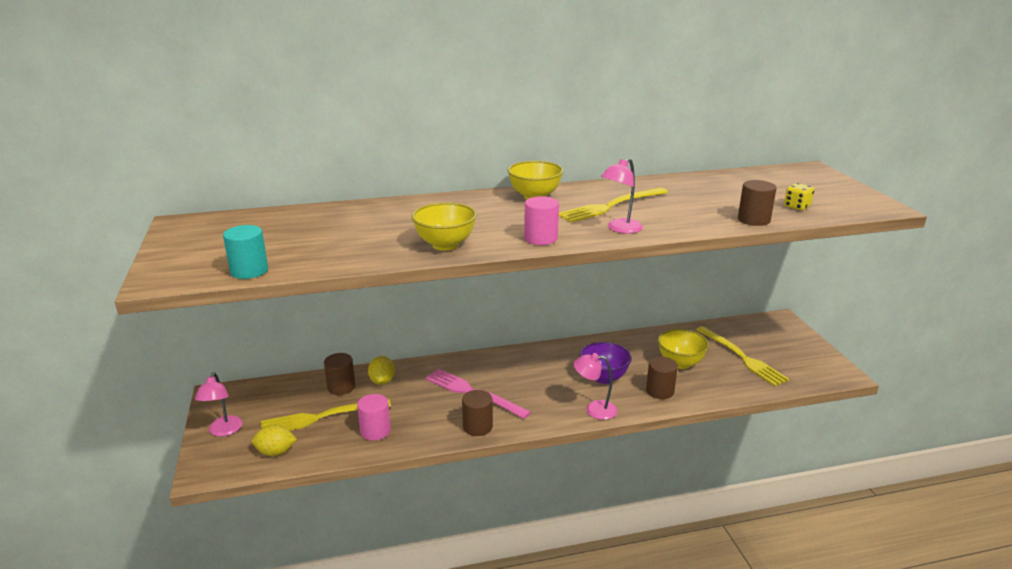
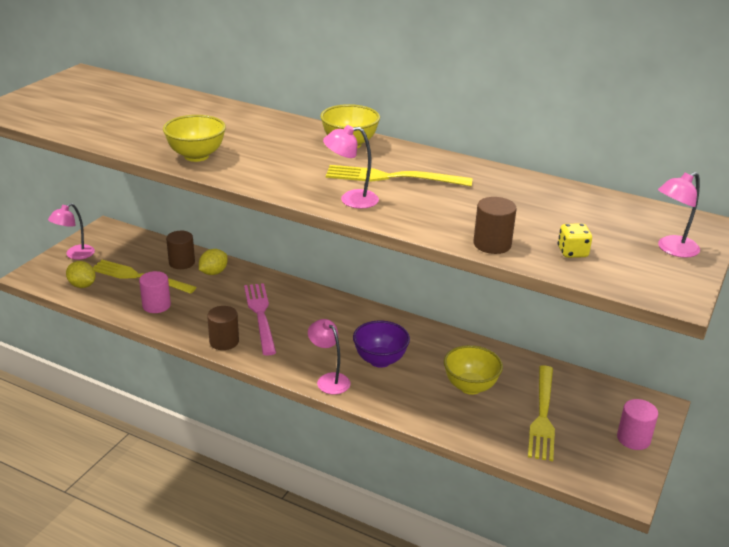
camera: 40 degrees right, 5 degrees up
turquoise cylinder [223,225,268,279] -> none
pink cylinder [524,196,559,245] -> pink cylinder moved to [617,399,658,450]
brown cylinder [646,357,678,399] -> none
none -> pink lamp [658,172,700,258]

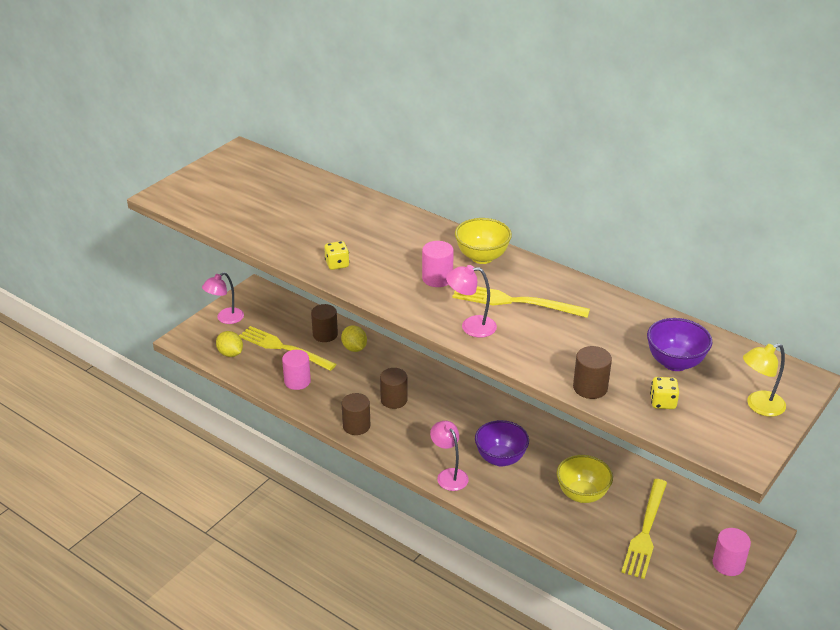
camera: 10 degrees right, 5 degrees up
yellow bowl [163,115,226,162] -> yellow dice [324,241,349,270]
yellow lemon [199,249,228,275] -> yellow lemon turned 75 degrees counterclockwise [341,325,367,352]
pink fork [244,283,276,356] -> brown cylinder [380,368,408,409]
pink lamp [658,172,700,258] -> yellow lamp [743,344,786,417]
none -> pink cylinder [422,241,454,287]
none -> purple bowl [647,318,713,371]

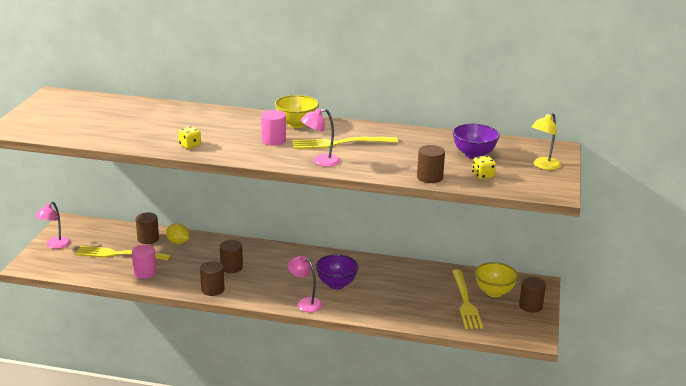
camera: 25 degrees left, 10 degrees down
yellow lemon [216,331,243,357] -> none
yellow bowl [556,455,613,503] -> yellow bowl moved to [474,262,518,297]
pink cylinder [713,528,751,576] -> brown cylinder [519,277,546,313]

